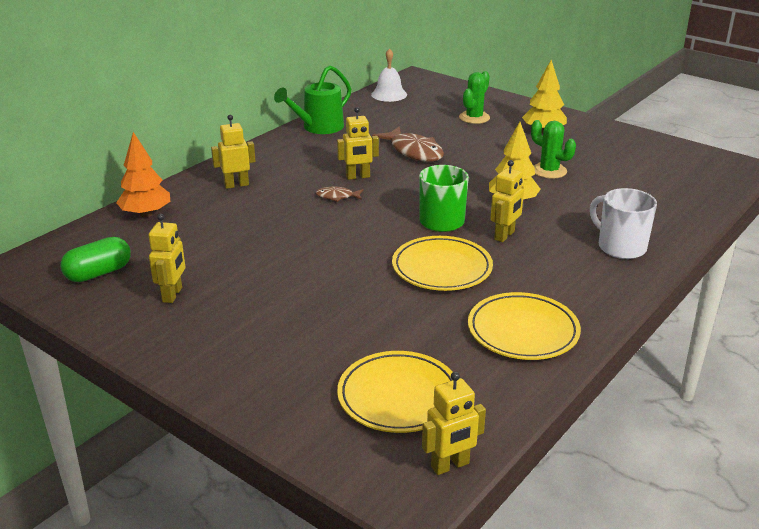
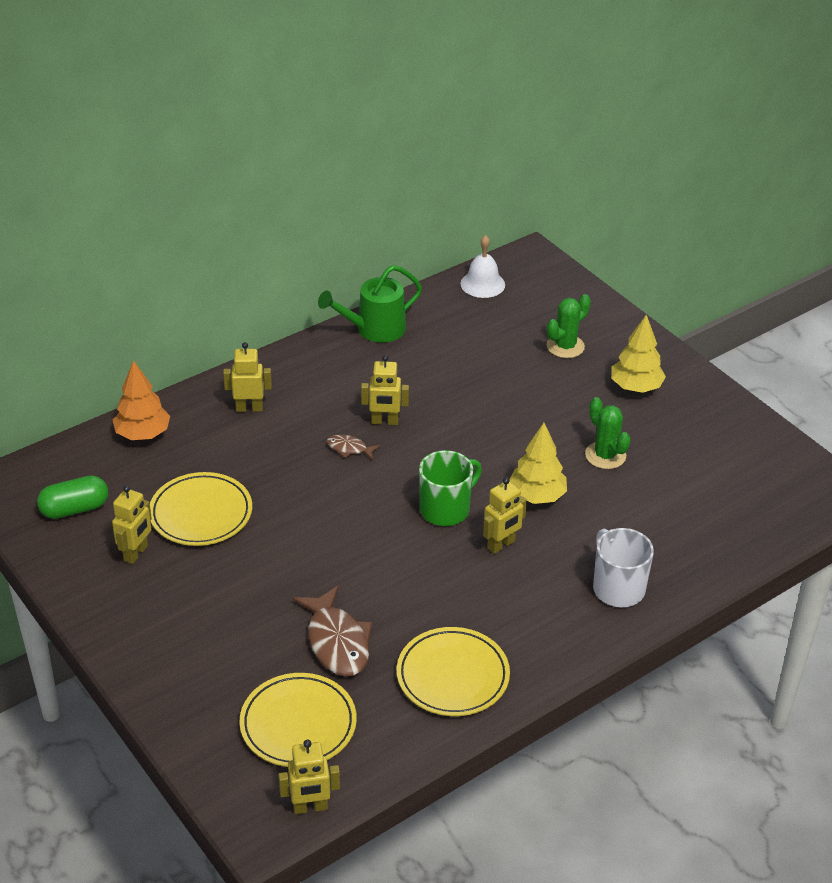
camera: 15 degrees right, 10 degrees up
brown fish [372,126,444,162] -> brown fish moved to [293,586,372,676]
yellow plate [392,236,493,291] -> yellow plate moved to [150,472,252,546]

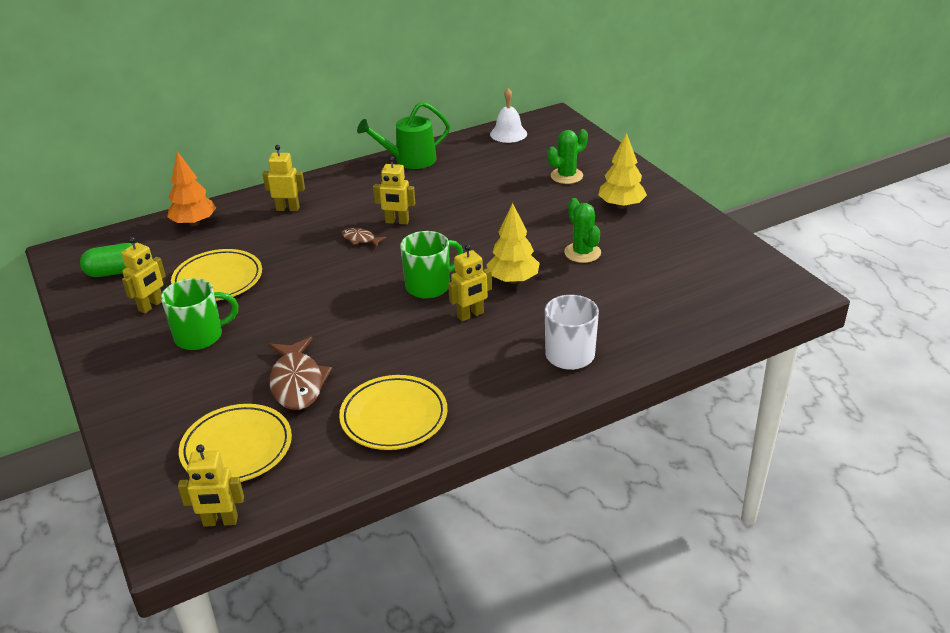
camera: 10 degrees right, 5 degrees down
none -> green mug [161,278,239,350]

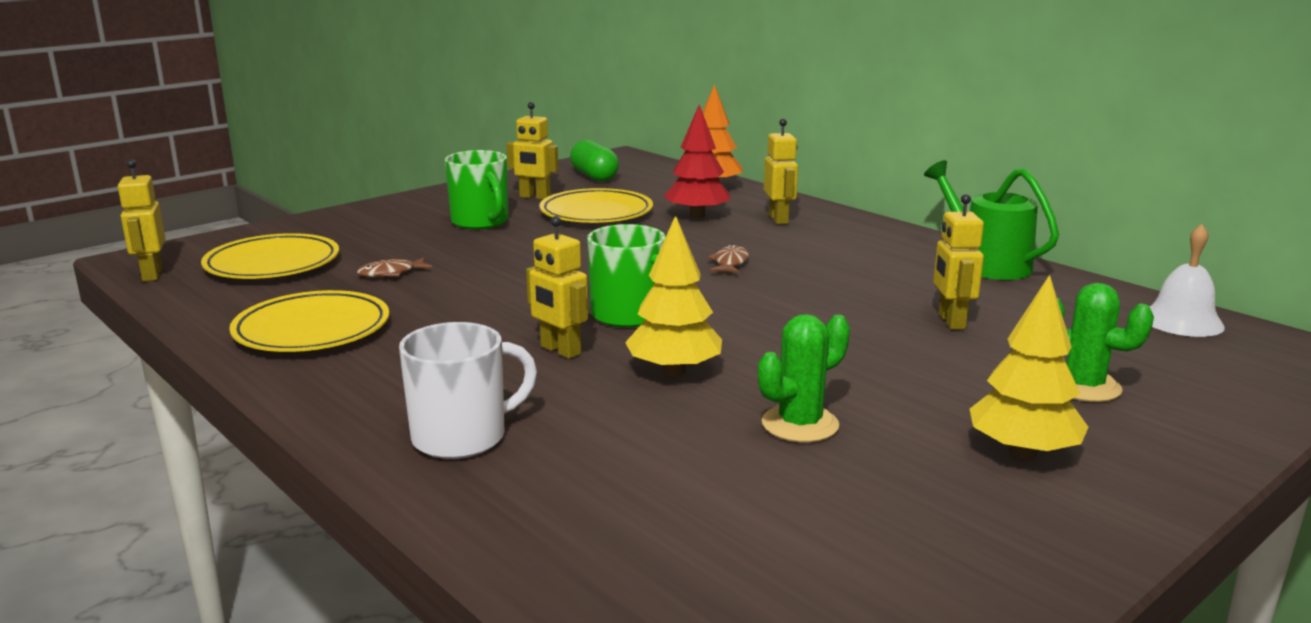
camera: 75 degrees right, 15 degrees down
brown fish [268,337,332,410] -> brown fish [357,257,433,277], size x0.51
yellow robot [373,156,415,225] -> yellow robot moved to [933,194,984,329]
none -> red tree [664,105,731,219]

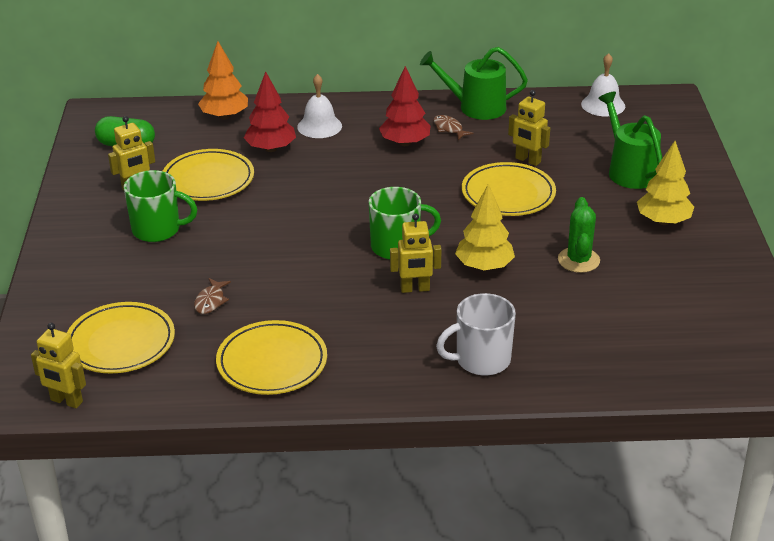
camera: 50 degrees left, 15 degrees up
white mug [399,322,537,459] -> white mug turned 120 degrees counterclockwise [436,293,516,376]
brown fish [707,244,749,274] -> brown fish moved to [433,115,474,140]
yellow robot [764,119,798,224] -> white bell [297,74,342,138]
green cactus [1057,283,1154,402] -> green watering can [598,92,662,189]
none -> red tree [379,66,430,146]
none -> yellow plate [462,162,556,216]

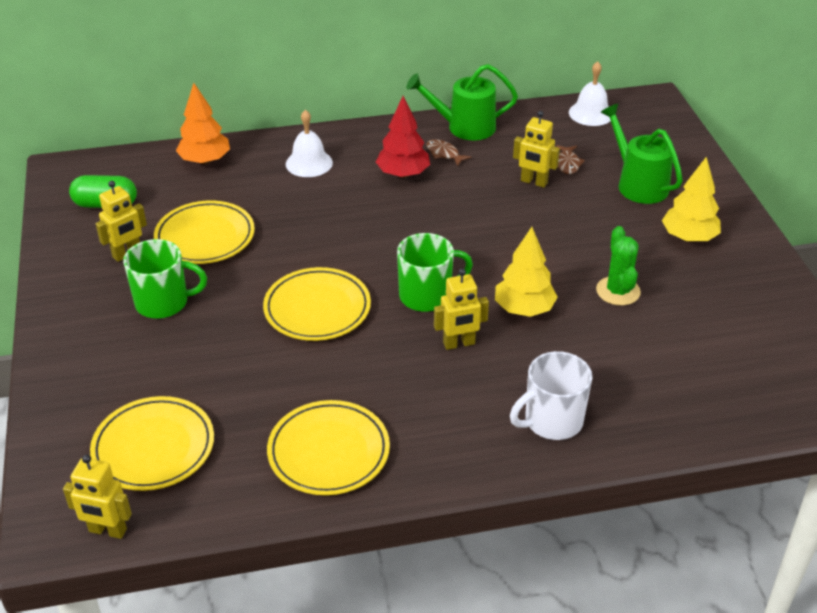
camera: 10 degrees left, 5 degrees up
brown fish [194,278,231,314] -> brown fish moved to [556,145,585,174]
red tree [244,71,296,152] -> none
yellow plate [462,162,556,216] -> yellow plate moved to [263,267,371,341]

